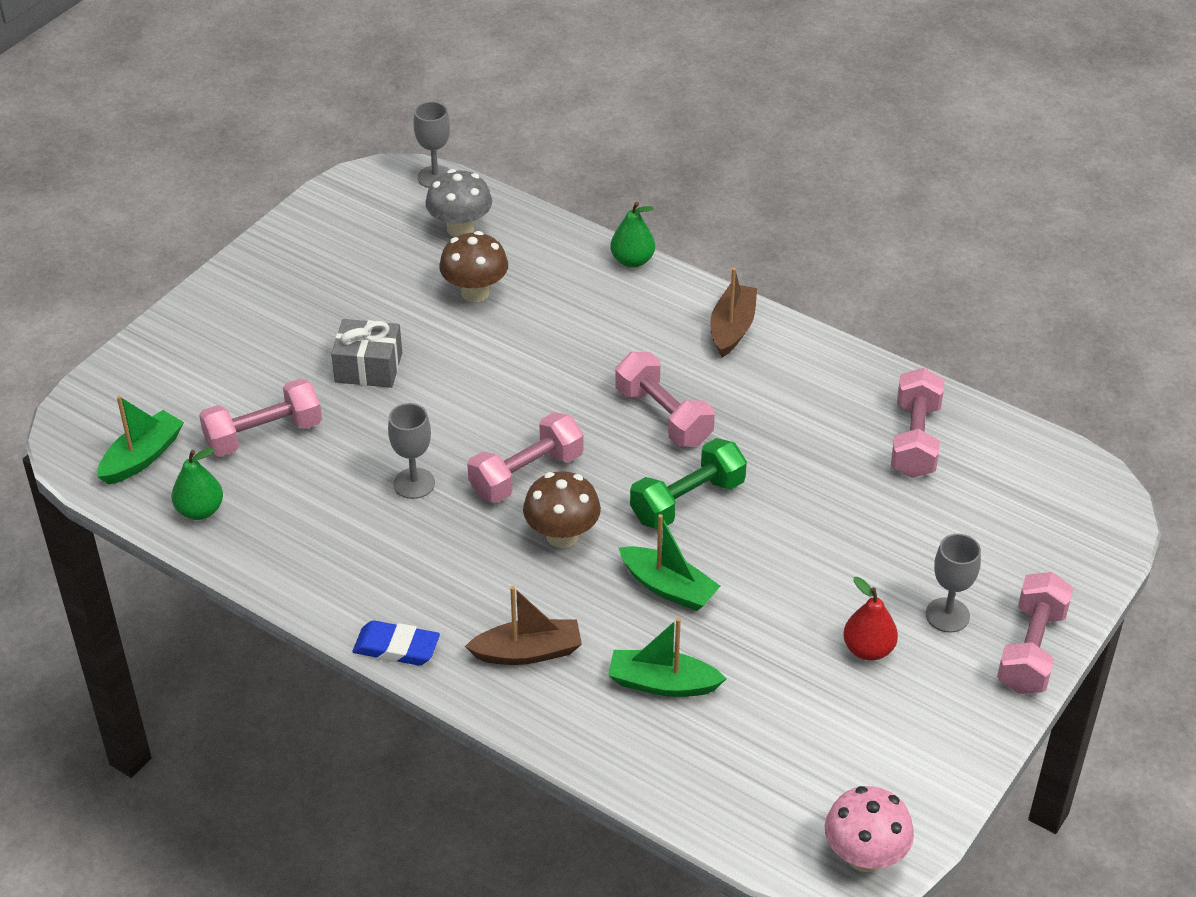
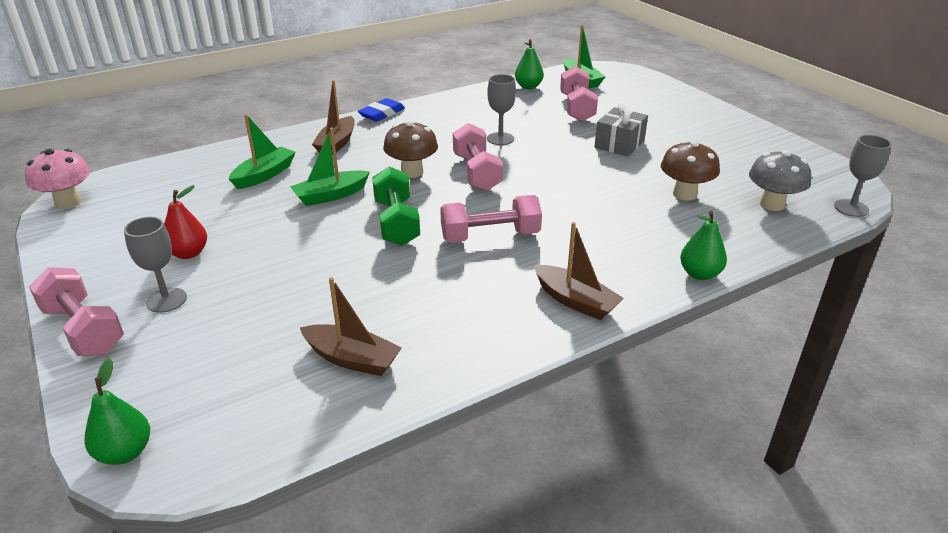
camera: 115 degrees right, 10 degrees down
pink dumbbell [891,368,945,478] -> brown boat [300,277,402,376]
none -> green pear [84,358,150,465]

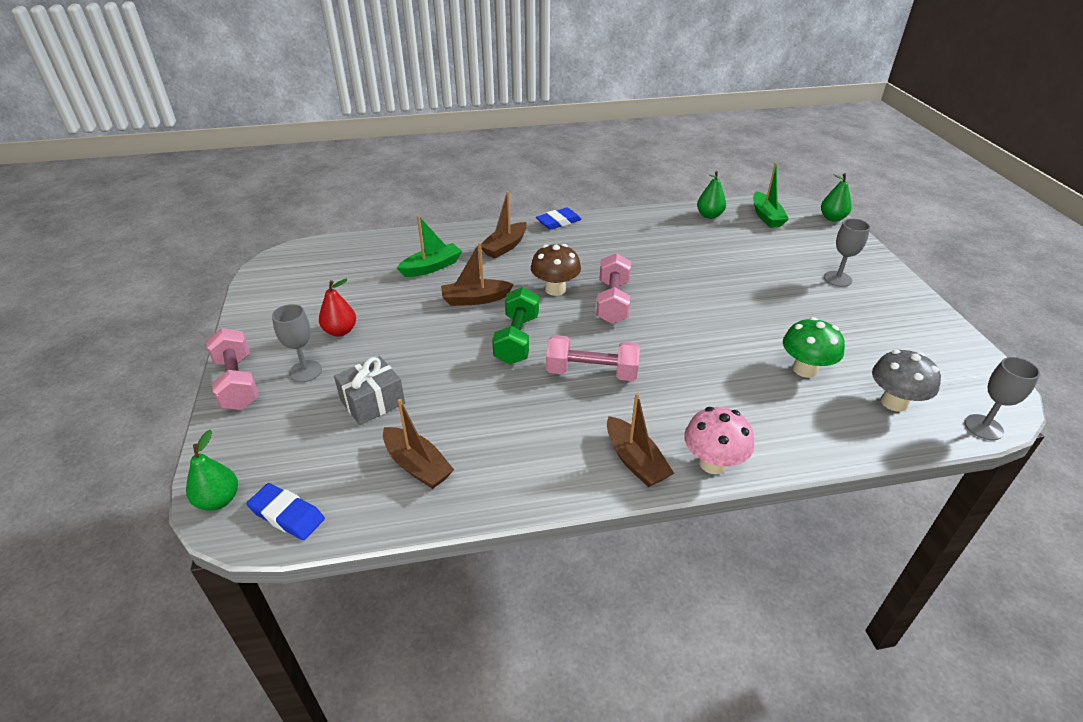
camera: 20 degrees right, 5 degrees up
pink mushroom [25,149,90,209] -> pink mushroom moved to [684,407,754,474]
green boat [290,127,370,206] -> brown boat [441,243,514,306]
grey goblet [487,74,516,145] -> grey goblet moved to [824,218,870,287]
pink dumbbell [560,66,598,122] -> none
grey gift [594,103,648,157] -> grey gift moved to [334,356,405,425]
brown mushroom [661,141,720,200] -> green mushroom [783,317,845,378]
green pear [680,211,727,280] -> green pear moved to [821,173,852,221]
none -> blue eraser [247,483,325,540]

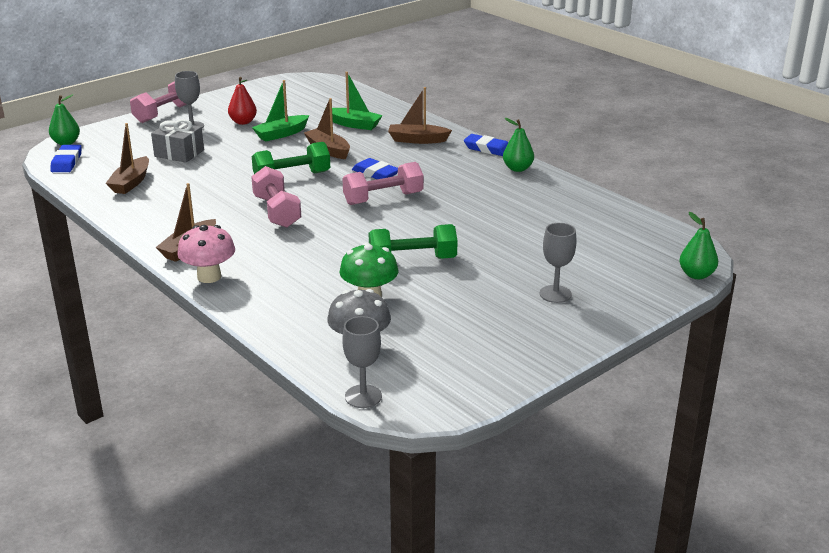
camera: 60 degrees right, 10 degrees down
brown mushroom [531,244,581,296] -> blue eraser [352,158,398,179]
green pear [697,171,726,219] -> green pear moved to [503,118,534,172]
green boat [753,163,789,228] -> green boat moved to [252,80,309,142]
none -> green dumbbell [369,224,458,259]

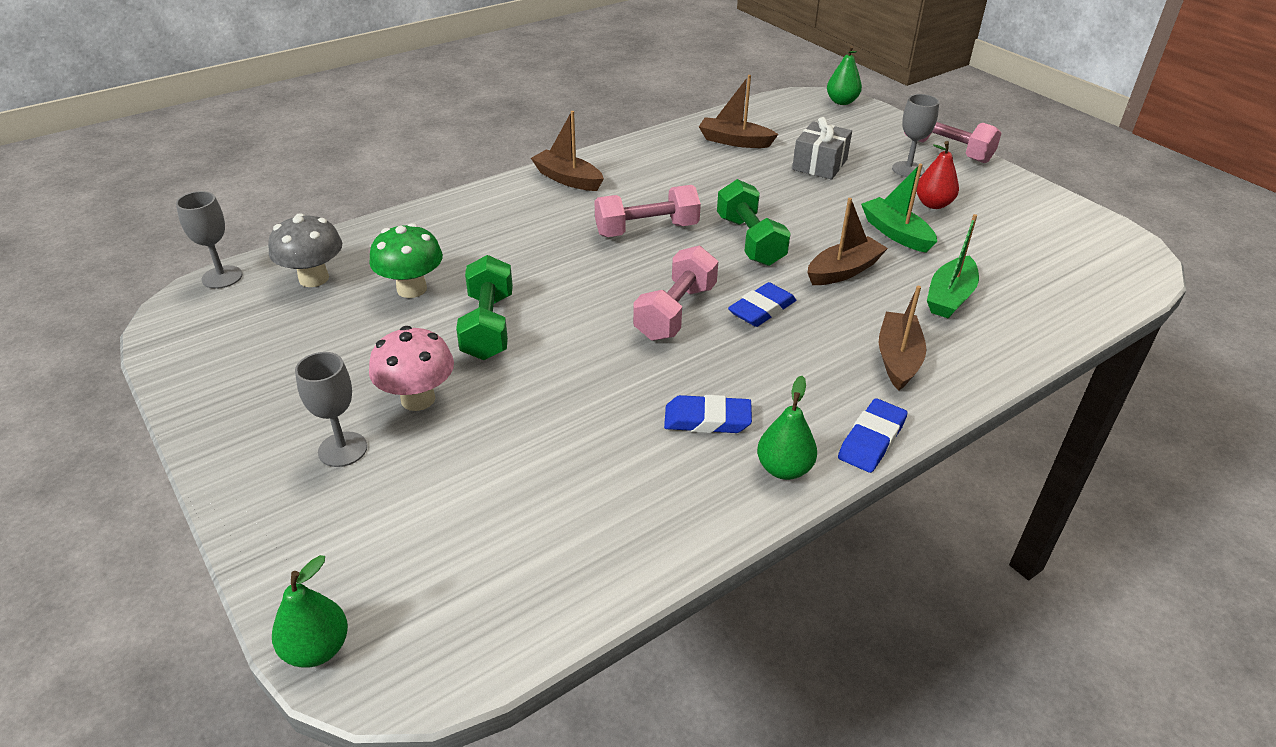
camera: 95 degrees right, 10 degrees up
blue eraser [50,145,81,172] -> blue eraser moved to [664,395,752,433]
pink mushroom [177,225,235,283] -> pink mushroom moved to [369,326,454,411]
pink dumbbell [342,162,424,205] -> pink dumbbell turned 45 degrees clockwise [633,246,718,341]

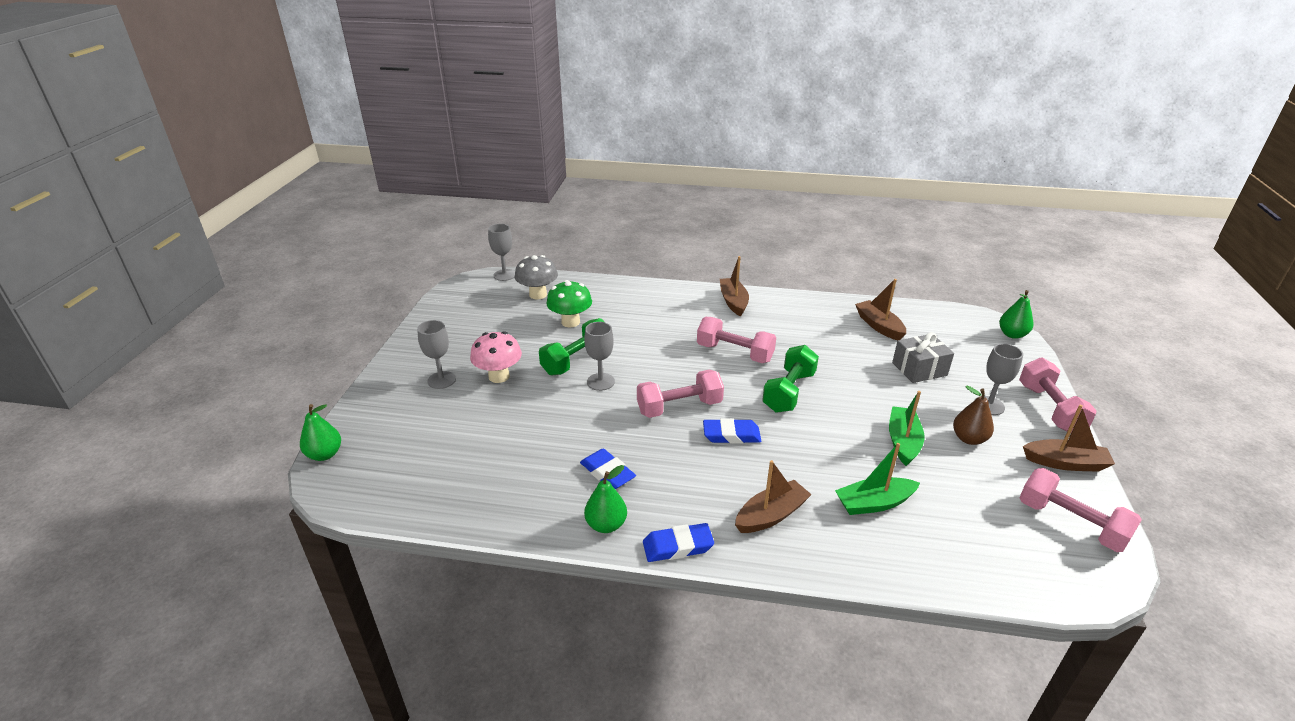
camera: 45 degrees right, 5 degrees down
brown boat [807,198,888,285] -> brown boat moved to [1023,405,1115,472]
red pear [917,141,959,209] -> brown pear [953,386,994,445]
none -> grey goblet [584,322,615,391]
none -> pink dumbbell [1019,468,1142,552]

